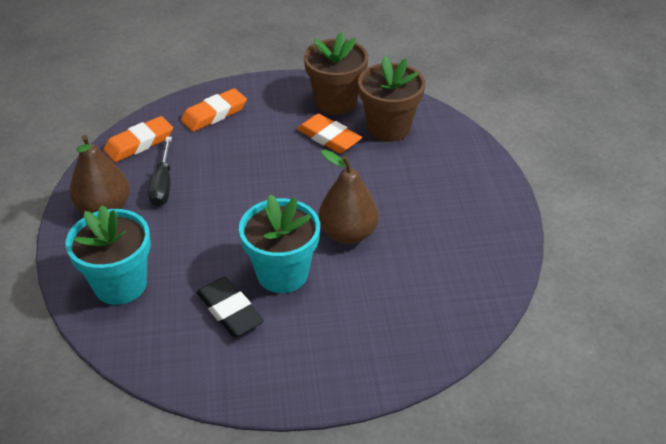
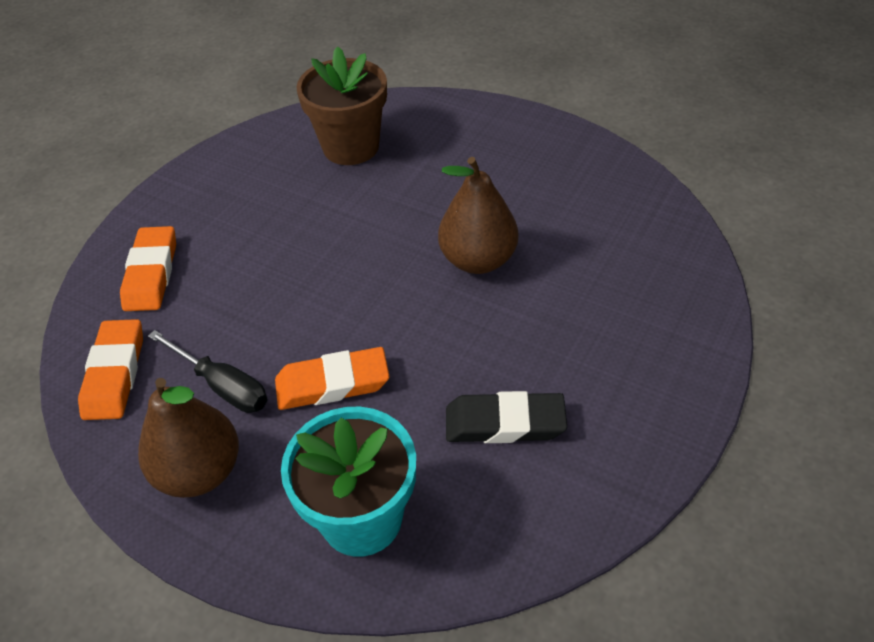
camera: 50 degrees left, 5 degrees up
turquoise flower pot [239,194,320,293] -> none
orange eraser [297,114,362,153] -> orange eraser moved to [275,347,389,410]
brown flower pot [304,32,368,115] -> none

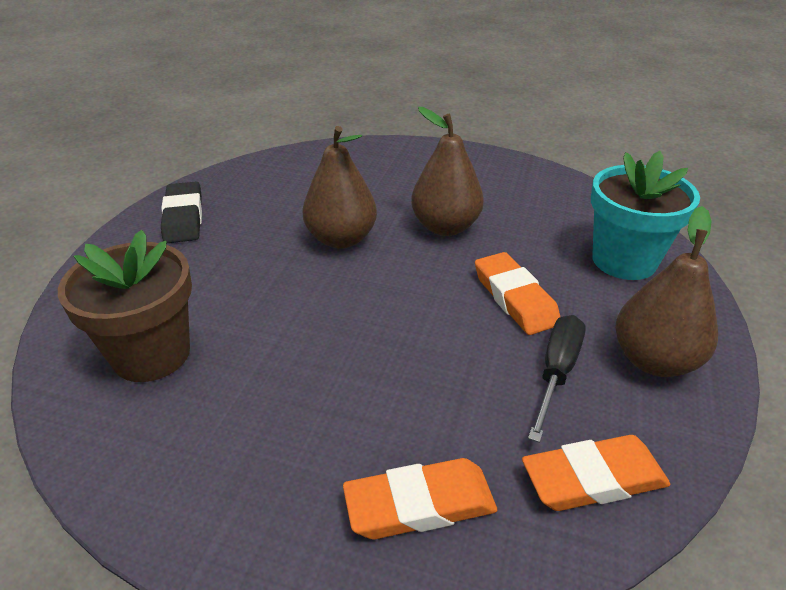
camera: 105 degrees left, 10 degrees down
black eraser [446,391,567,443] -> black eraser moved to [161,182,202,243]
none -> brown pear [411,107,484,236]

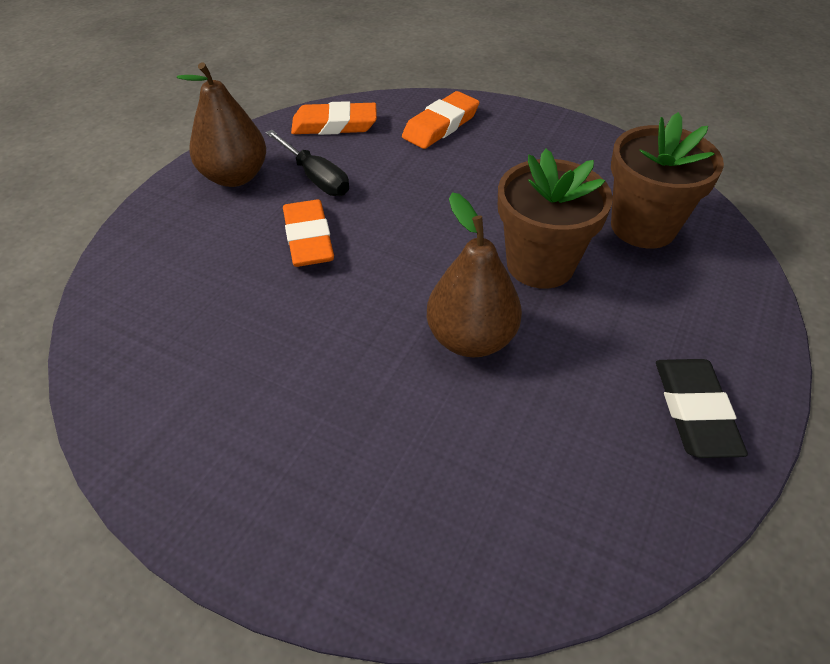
camera: 170 degrees left, 10 degrees up
orange eraser [343,458,497,539] -> orange eraser turned 45 degrees counterclockwise [402,91,479,149]
brown pear [411,107,484,236] -> none
black screwdriver [528,315,586,443] -> black screwdriver turned 75 degrees counterclockwise [266,130,349,196]
turquoise flower pot [591,151,700,280] -> none
none -> brown flower pot [498,149,613,289]

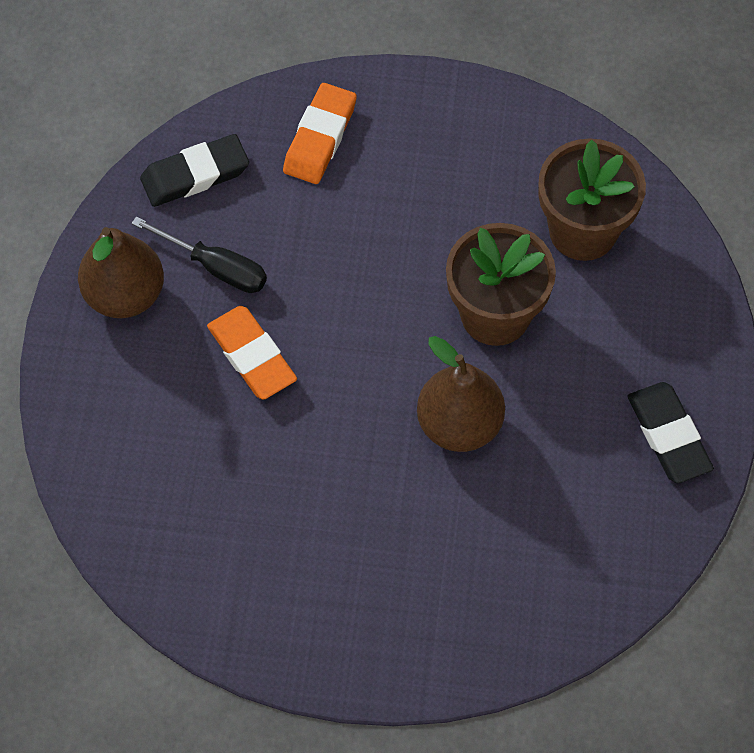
camera: 20 degrees left, 15 degrees up
orange eraser [291,101,377,135] -> black eraser [140,134,249,207]

